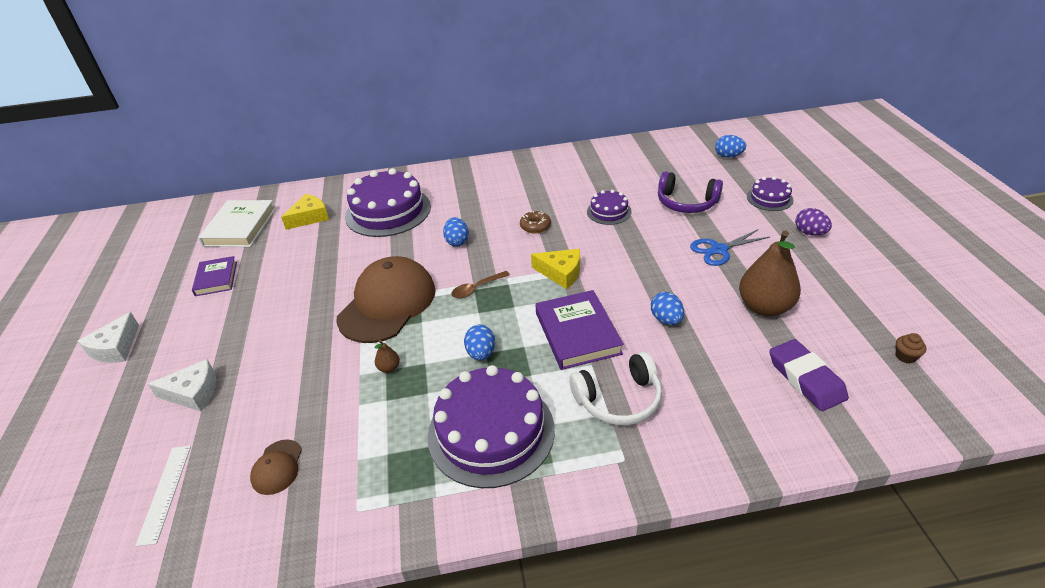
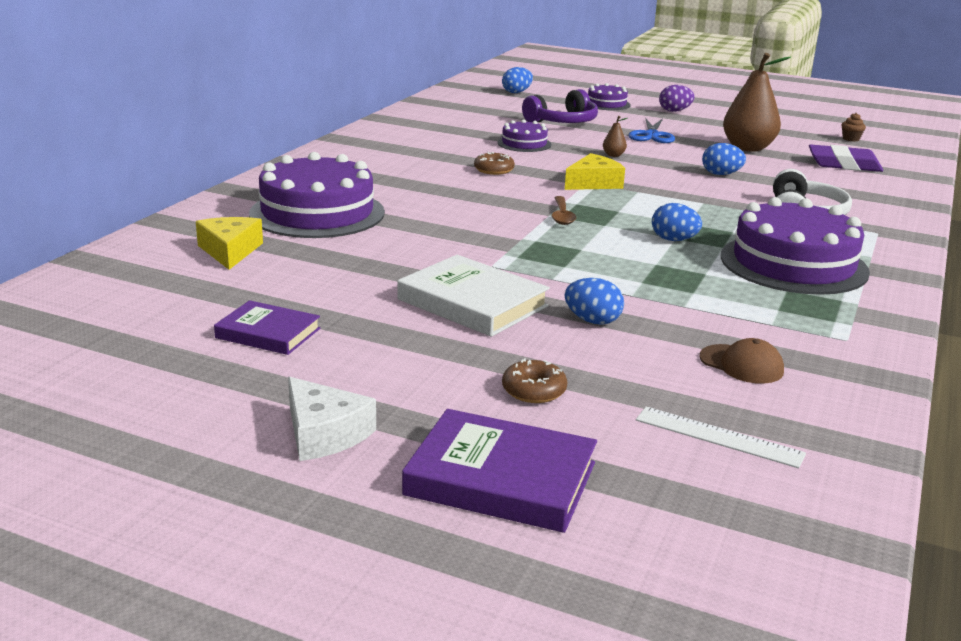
camera: 60 degrees left, 15 degrees down
white cheese [148,359,216,412] -> brown donut [502,358,567,403]
white book [198,200,276,247] -> white book moved to [397,255,550,337]
brown cap [337,256,436,343] -> none
brown pear [375,340,400,373] -> brown pear moved to [603,116,627,157]
blue egg [443,217,469,247] -> blue egg moved to [565,278,624,325]
purple book [535,290,624,370] -> purple book moved to [402,409,597,533]

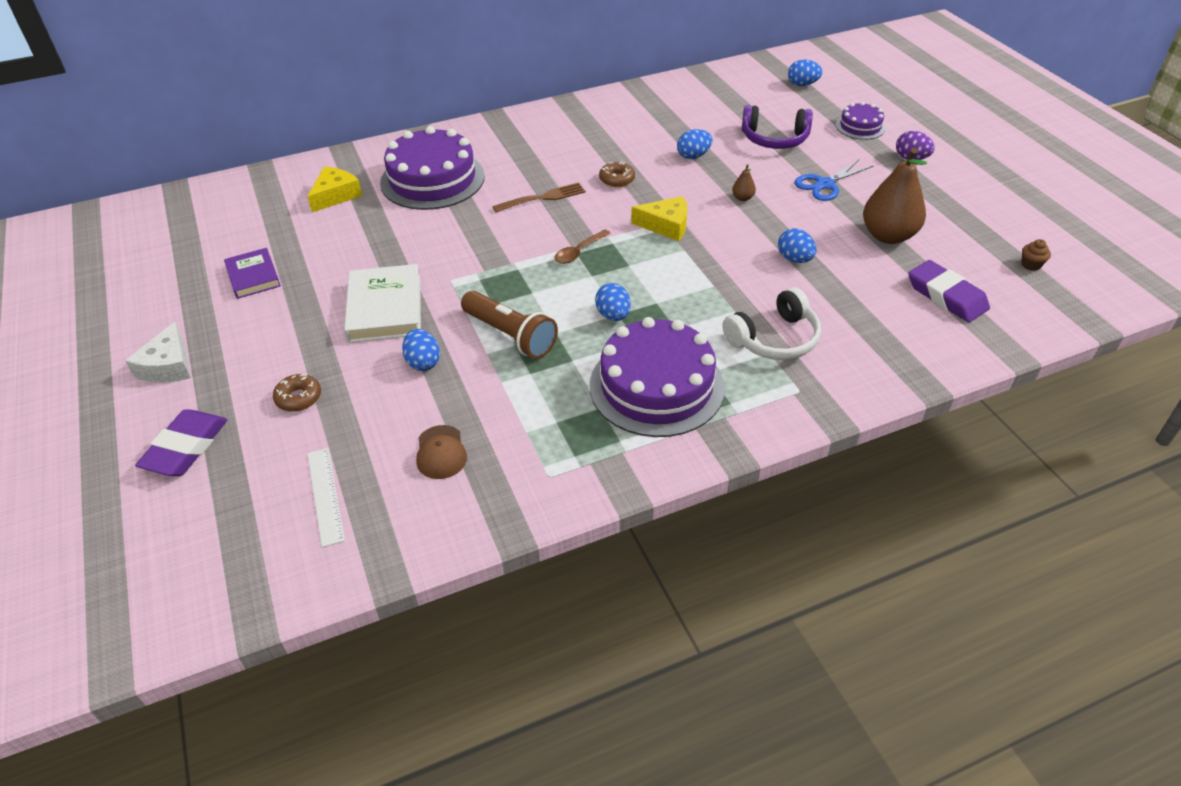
camera: 45 degrees right, 20 degrees up
purple book [402,409,597,533] -> purple eraser [135,409,227,476]
purple cake [497,119,551,152] -> blue egg [677,129,713,159]
none -> brown flashlight [461,291,558,359]
none -> brown fork [492,182,585,212]

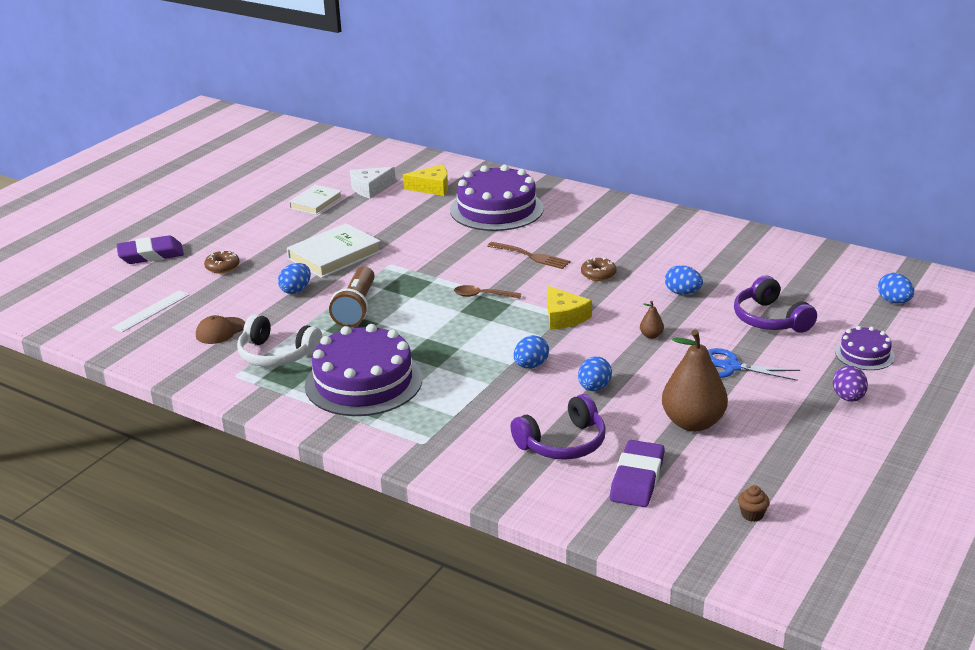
camera: 55 degrees right, 15 degrees down
white cheese [125,322,191,382] -> white cheese moved to [350,167,395,198]
purple book [224,248,281,299] -> white book [289,185,342,215]
blue egg [595,283,631,321] -> blue egg moved to [513,335,549,368]
white headphones [723,287,821,360] -> white headphones moved to [237,314,322,367]
none -> purple headphones [510,394,606,460]

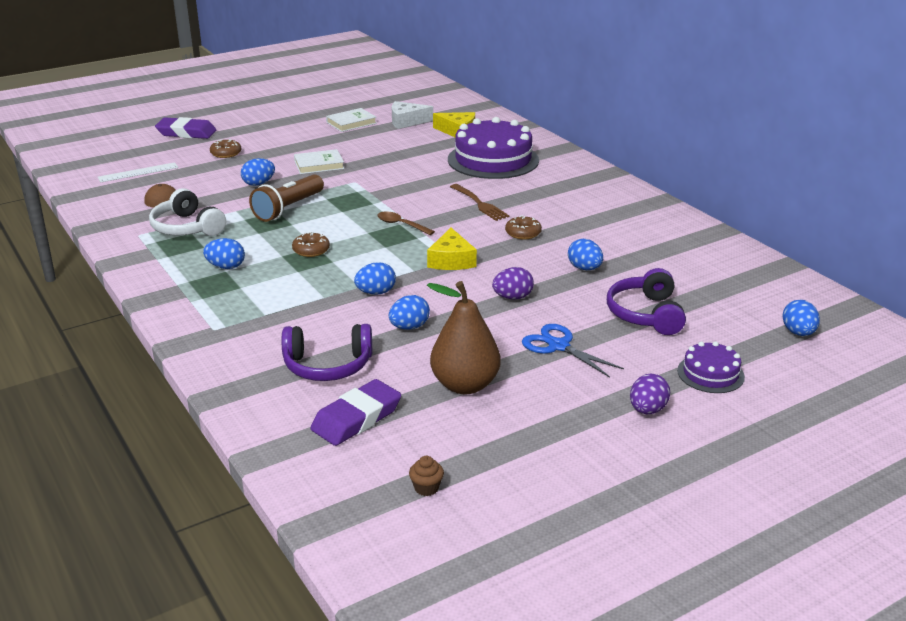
camera: 25 degrees right, 0 degrees up
white book [287,223,381,278] -> white book [294,149,344,174], size x0.64
purple cake [305,324,422,416] -> blue egg [203,238,245,269]
brown pear [640,301,664,339] -> purple egg [492,267,534,299]
none -> brown donut [292,232,330,257]

